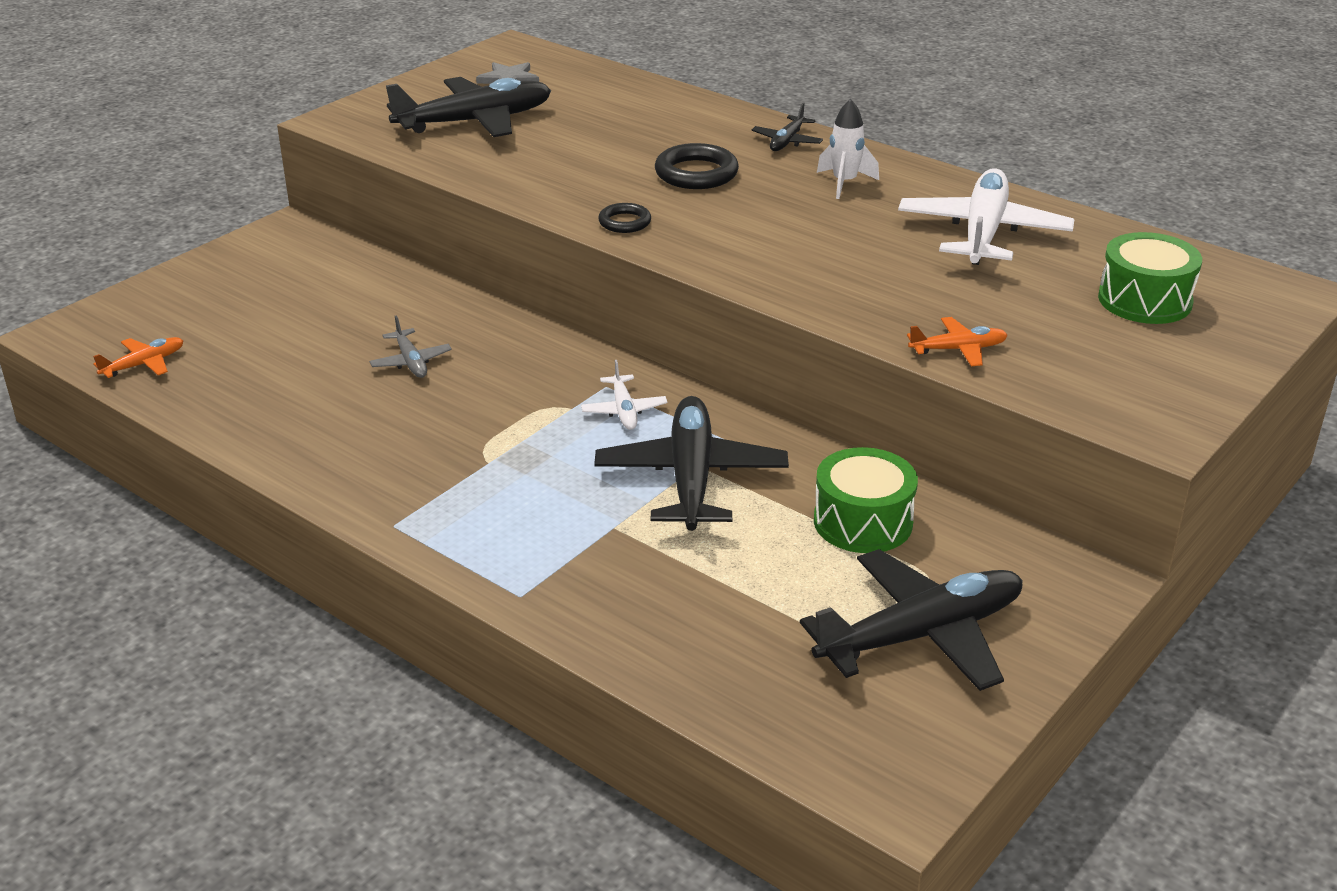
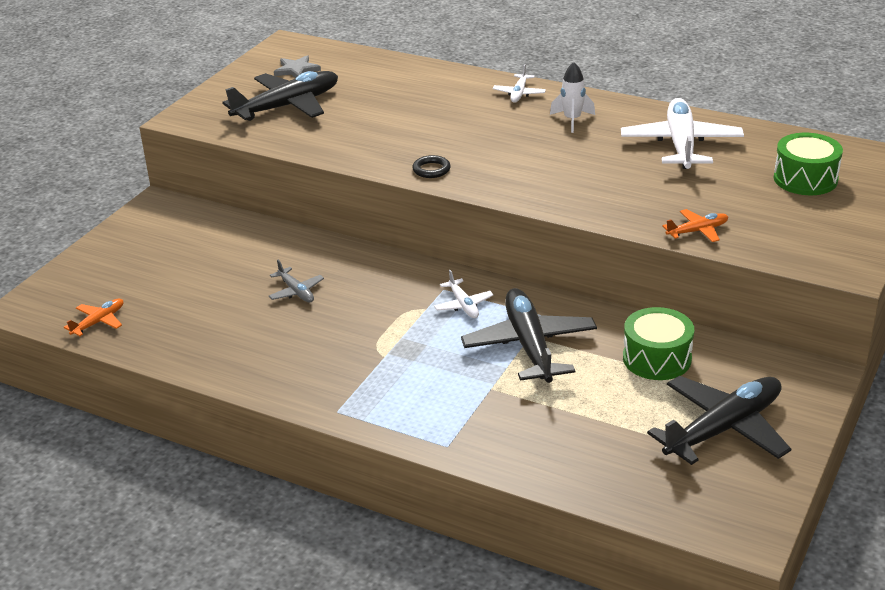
camera: 10 degrees left, 0 degrees up
black ring [655,143,739,189] -> none
black plane [752,103,823,151] -> white plane [493,64,546,103]

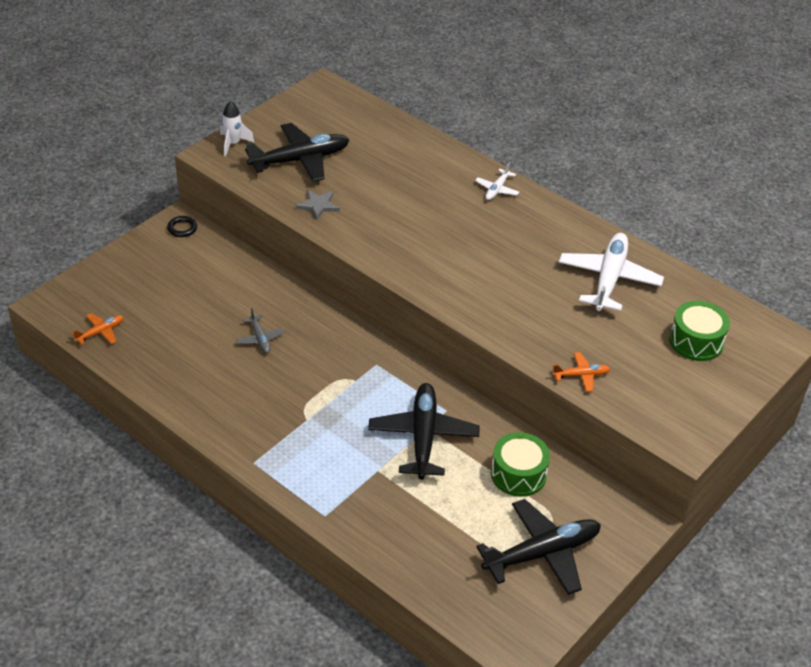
camera: 10 degrees right, 10 degrees up
grey star [274,55,321,78] -> grey star moved to [296,190,340,220]
black ring [412,155,451,178] -> black ring moved to [167,216,197,237]
white plane [434,270,493,318] -> none
white rocket [550,62,595,133] -> white rocket moved to [220,101,255,156]

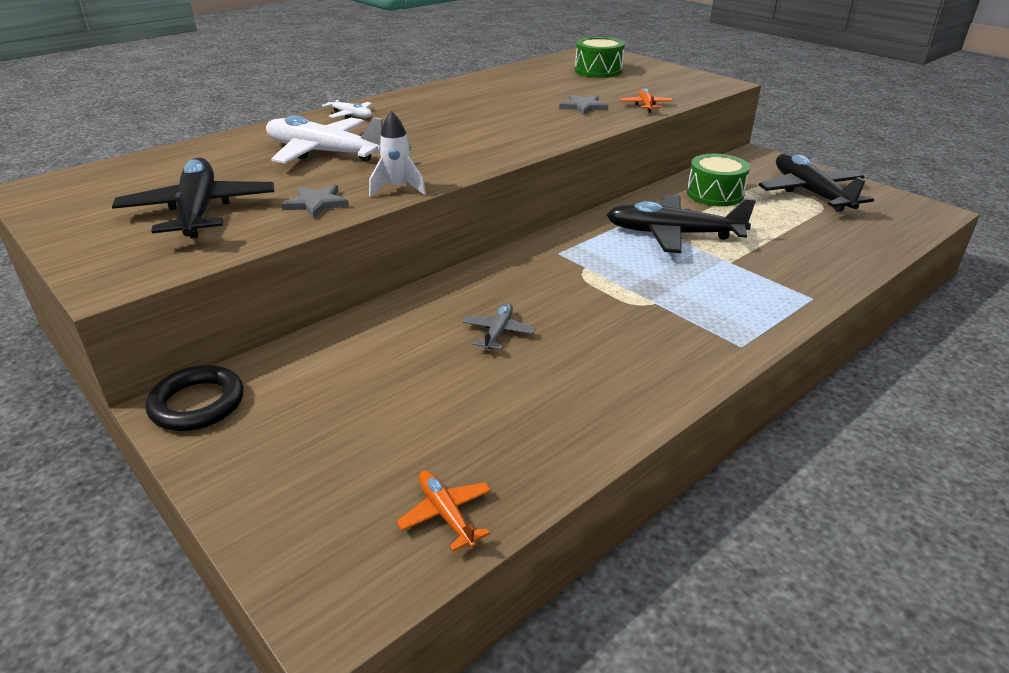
camera: 80 degrees left, 10 degrees down
black ring [167,216,197,237] -> black ring [146,365,244,431], size x1.67
white rocket [220,101,255,156] -> white rocket moved to [369,111,426,197]
grey plane [236,308,285,353] -> grey plane turned 60 degrees counterclockwise [463,303,535,350]
white plane [559,233,664,311] -> white plane moved to [266,115,383,163]
none -> grey star [559,95,608,115]

